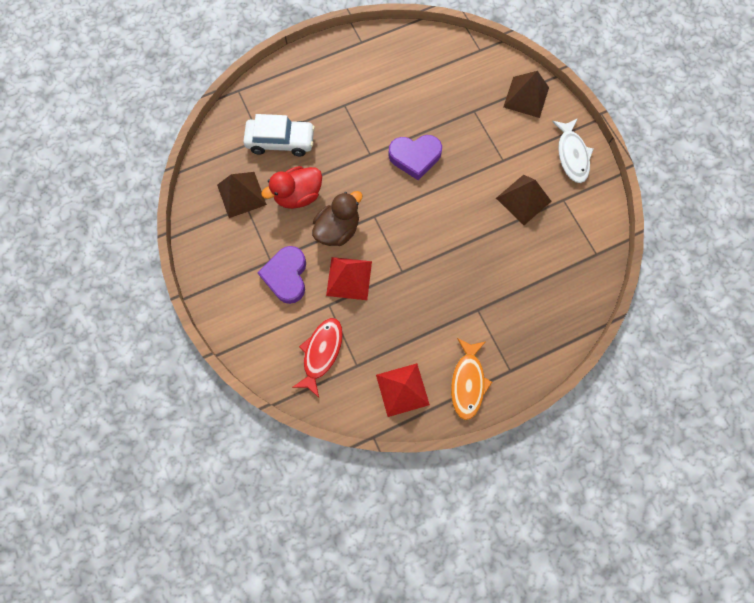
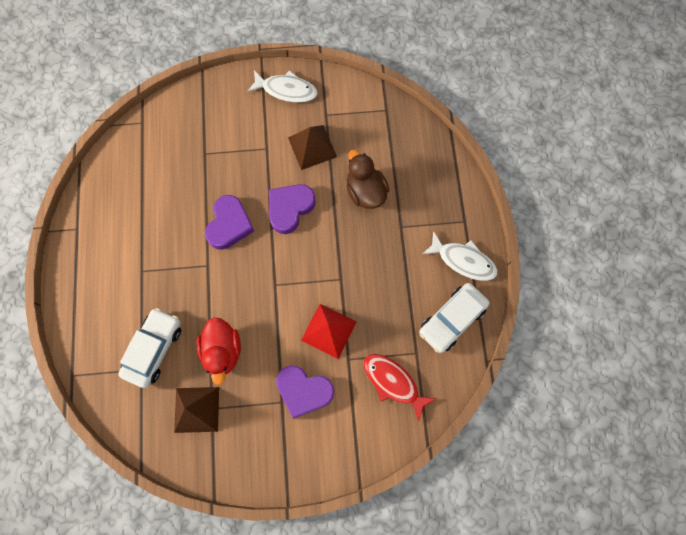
camera: 70 degrees left, 0 degrees up
brown duck [312,191,363,246] -> brown duck moved to [347,150,389,209]
red pyramid [376,363,430,417] -> white car [419,283,490,353]
orange fish [451,338,492,420] -> white fish [423,231,498,281]
brown pyramid [503,71,549,118] -> none
none -> purple heart [269,184,315,234]

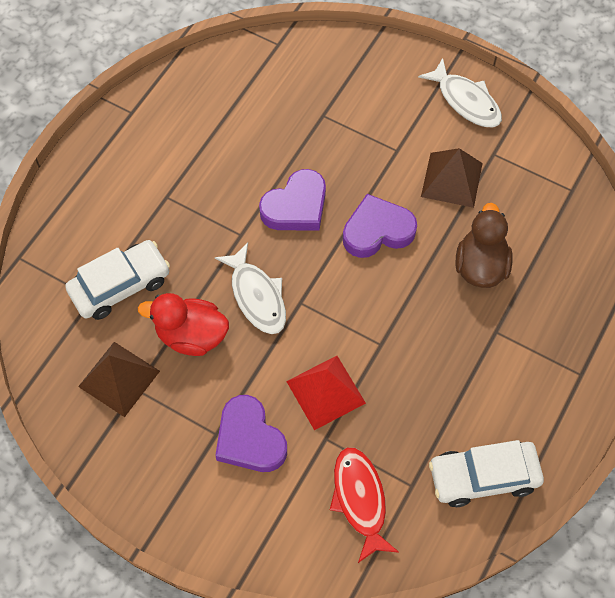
camera: 35 degrees right, 10 degrees down
red duck [197,317,241,385] -> red duck turned 75 degrees clockwise [138,293,229,356]
white fish [423,231,498,281] -> white fish moved to [214,243,286,334]

